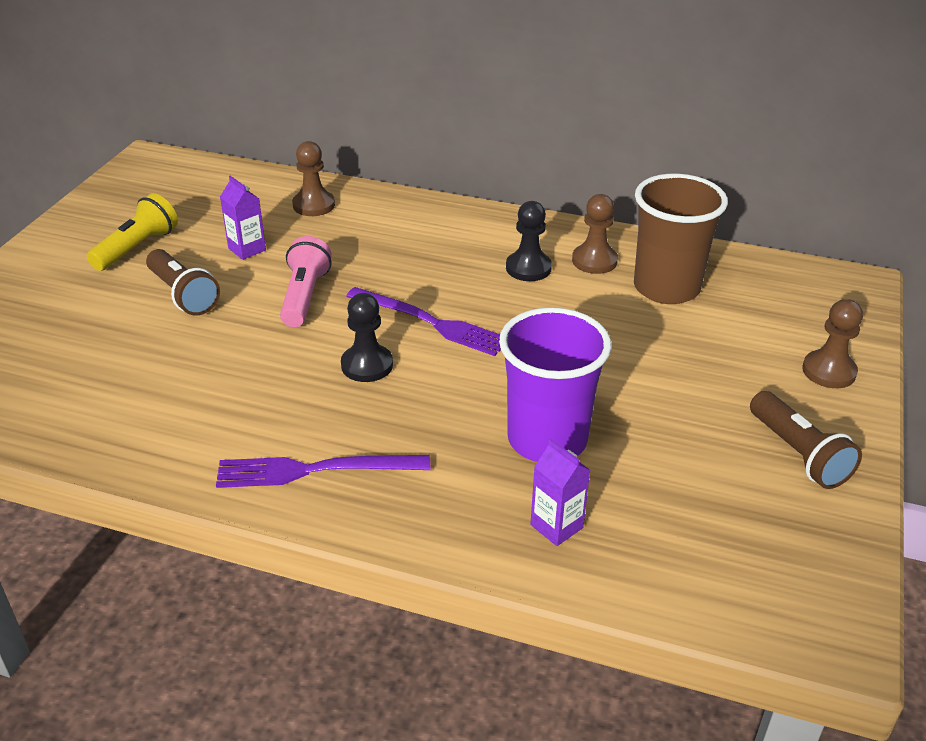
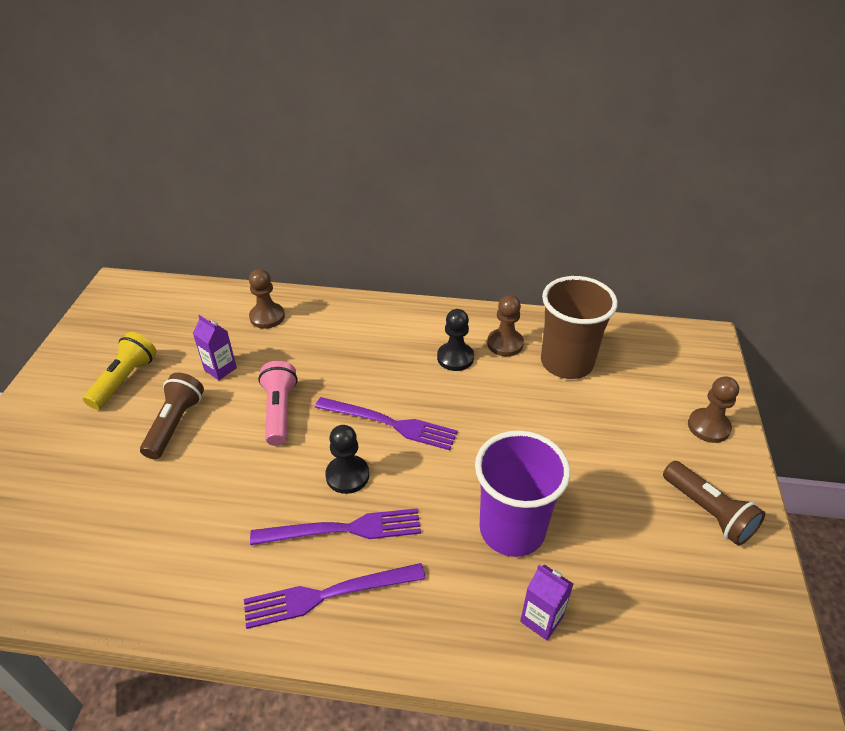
camera: 10 degrees left, 5 degrees up
brown flashlight [146,249,220,316] -> brown flashlight turned 120 degrees counterclockwise [140,373,204,459]
none -> purple fork [250,508,421,545]

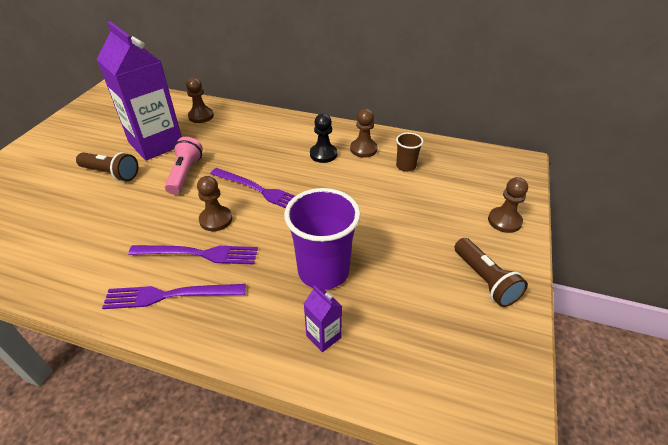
camera: 10 degrees right, 0 degrees up
yellow flashlight [83,332,156,410] -> none
brown flashlight [140,373,204,459] -> brown flashlight turned 90 degrees clockwise [76,152,139,181]
purple carton [193,315,237,380] -> purple carton [97,21,182,160], size x2.47
black pawn [325,425,369,494] -> brown pawn [197,176,232,231]
brown cup [541,276,618,379] -> brown cup [396,133,423,172], size x0.49

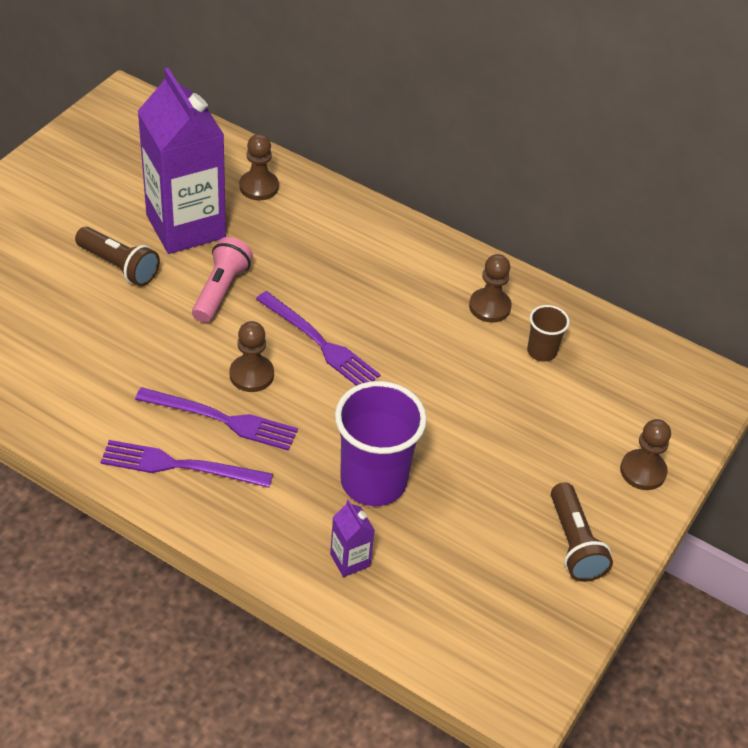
camera: 10 degrees right, 5 degrees up
black pawn [310,114,337,163] -> none

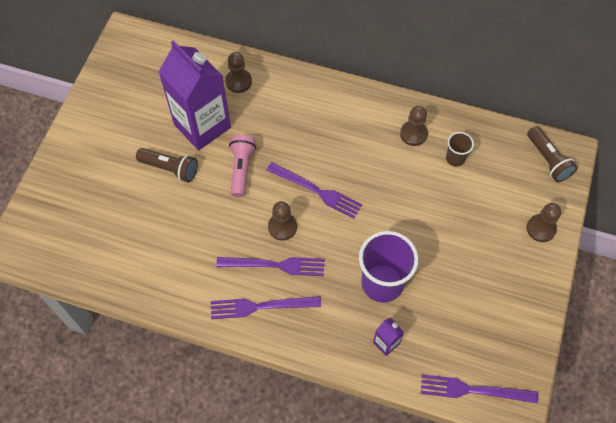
camera: 10 degrees left, 15 degrees up
brown flashlight [551,482,613,582] -> brown flashlight moved to [527,126,578,182]
none -> purple fork [421,374,538,403]

